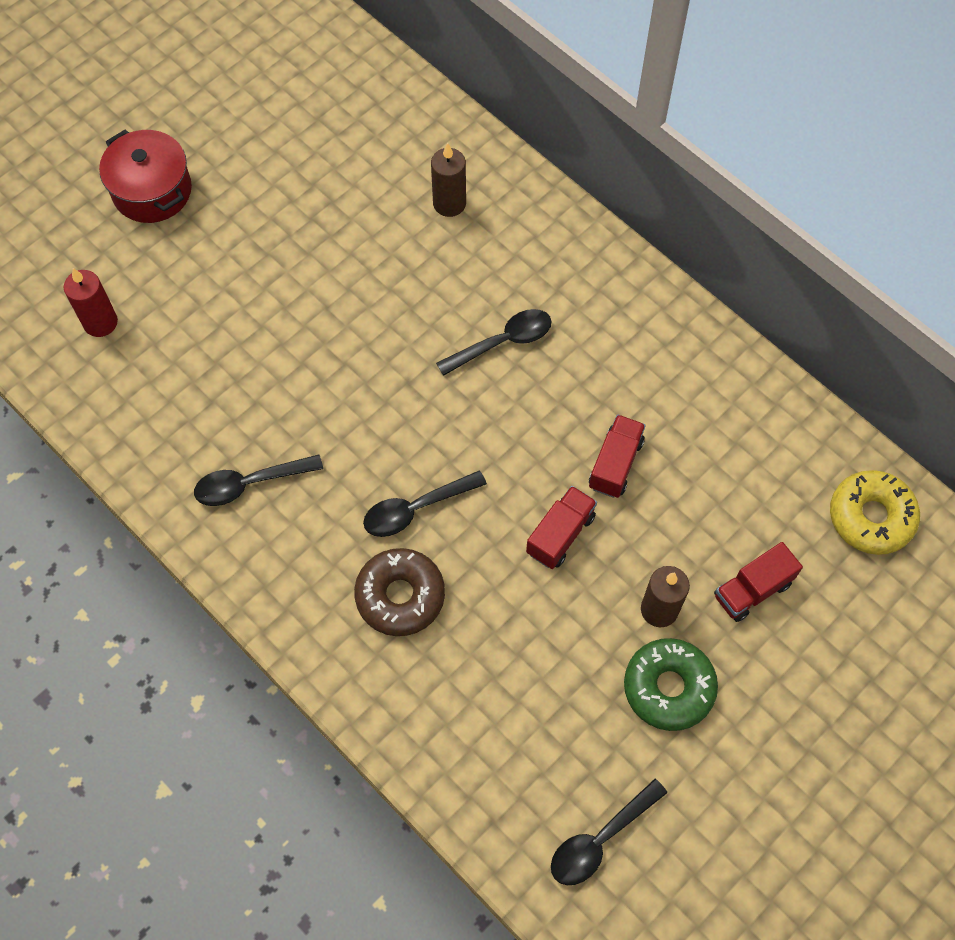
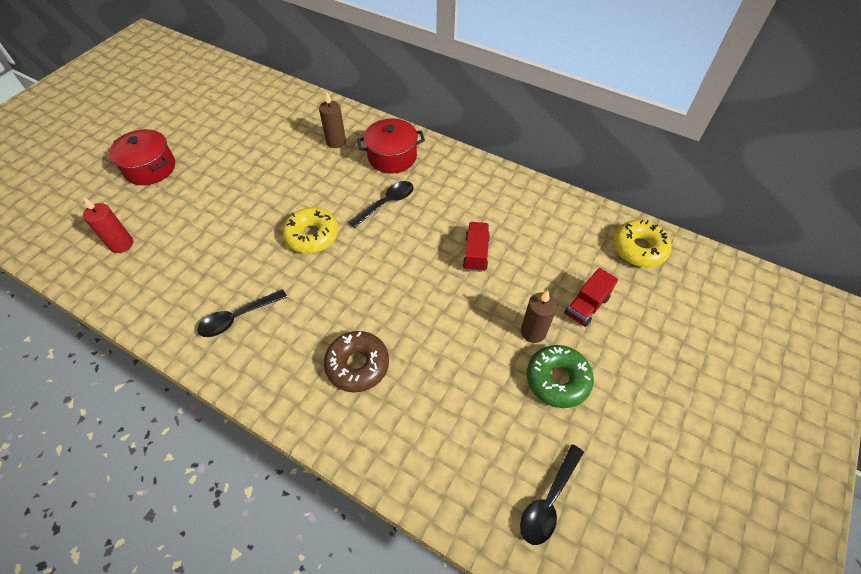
camera: 15 degrees left, 10 degrees down
black spoon [363,470,487,537] -> none
red truck [526,486,597,569] -> none
none -> yellow donut [283,207,338,253]
none -> red pot [357,118,425,173]

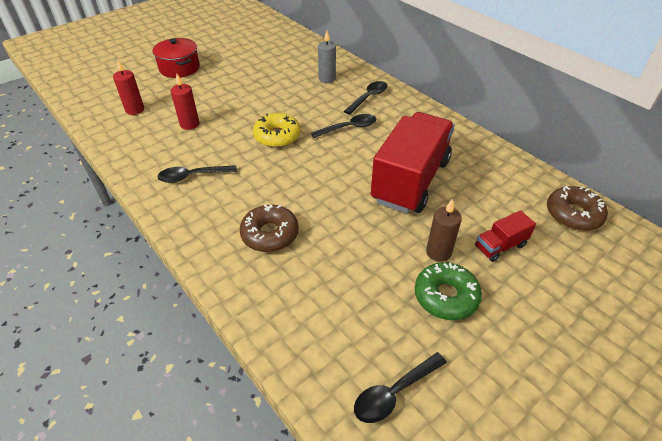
camera: 20 degrees right, 10 degrees down
brown candle [319,91,346,148] -> grey candle [318,31,336,83]
red pot [357,118,425,173] -> black spoon [344,81,388,115]
red truck [463,222,490,272] -> red truck [371,112,455,214], size x2.33
yellow donut [613,219,672,268] -> brown donut [547,186,608,231]
none -> red candle [171,74,199,130]

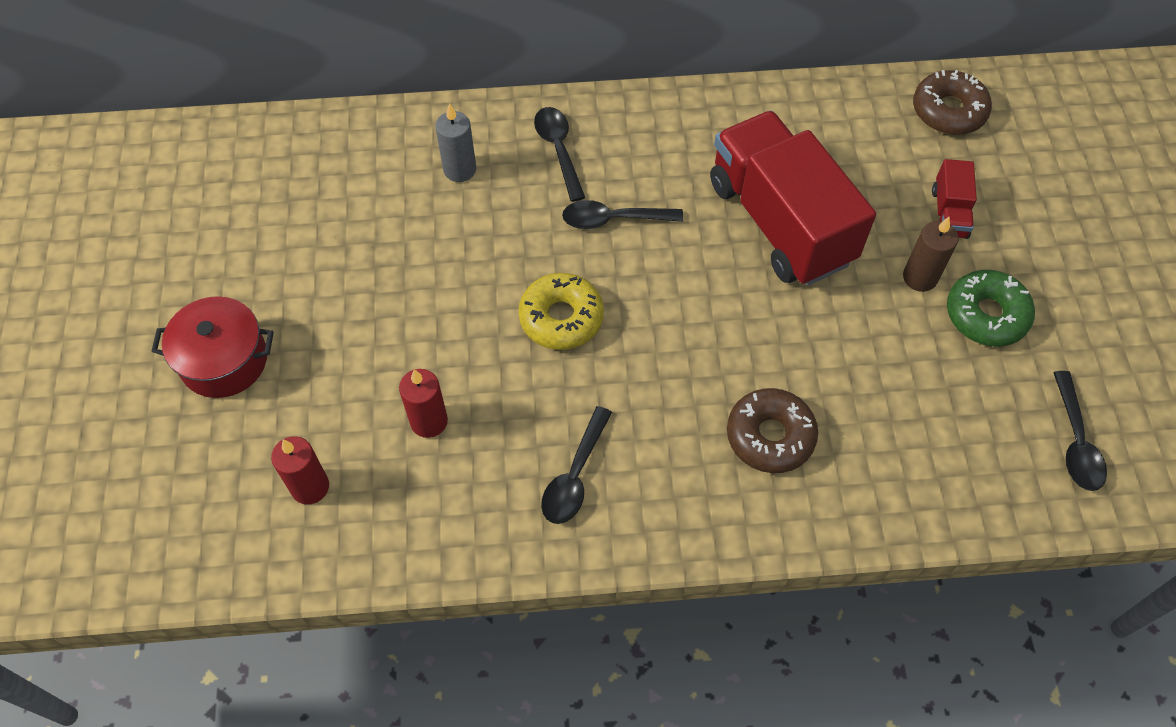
camera: 55 degrees left, 15 degrees up
black spoon [311,114,376,138] -> black spoon turned 105 degrees counterclockwise [562,200,683,229]

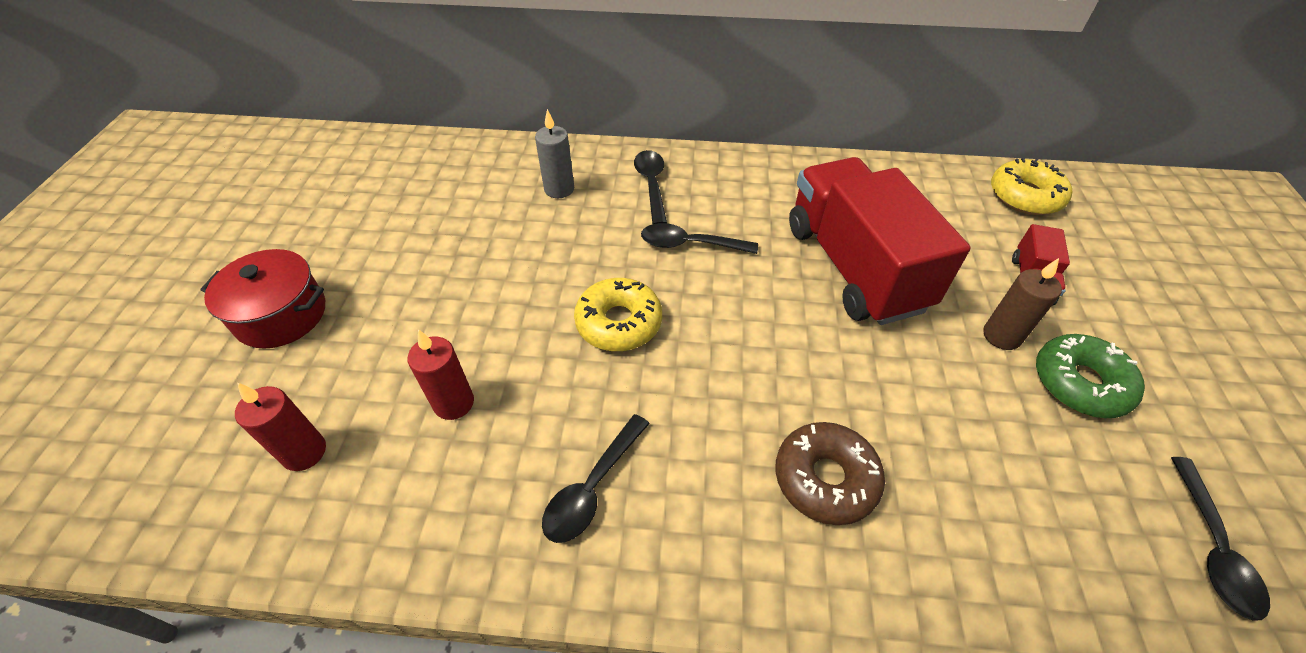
camera: 10 degrees right, 10 degrees down
brown donut [913,70,992,135] -> yellow donut [991,157,1072,215]

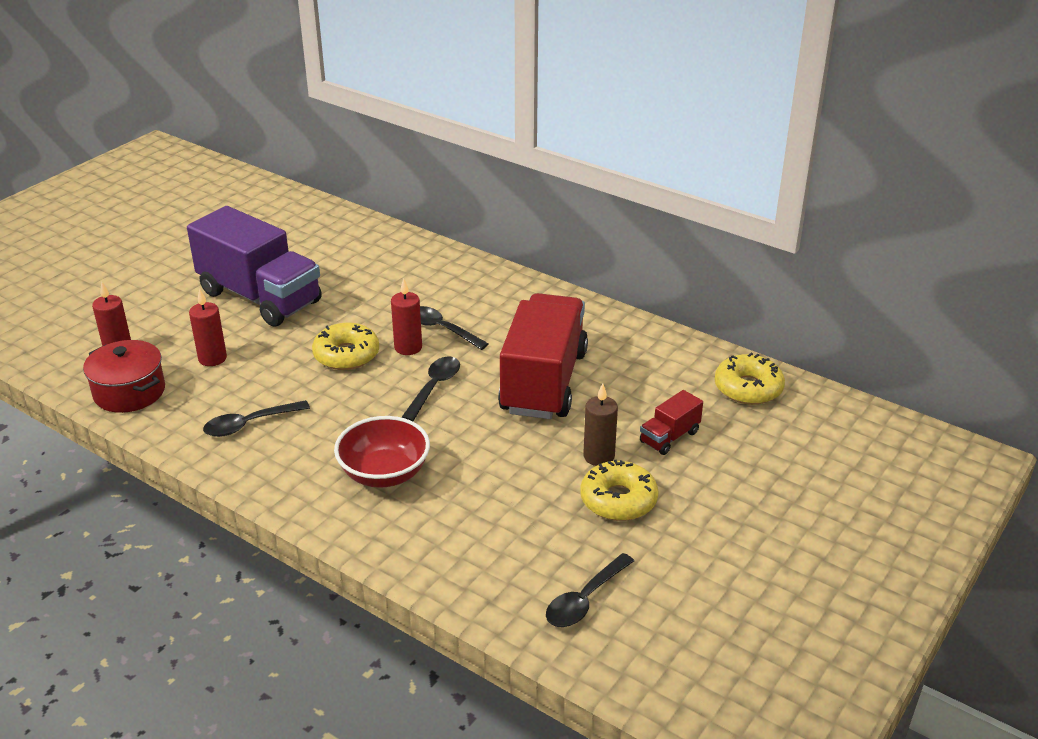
camera: 30 degrees right, 15 degrees down
red pot [200,249,325,349] -> red pot moved to [83,340,165,413]
grey candle [535,109,574,198] -> none
black spoon [634,150,667,224] -> black spoon moved to [401,356,460,421]
brown donut [775,422,885,525] -> red bowl [334,416,430,488]
green donut [1036,334,1145,418] -> yellow donut [580,460,659,521]
none -> purple truck [187,206,322,327]
none -> red candle [391,279,422,355]

